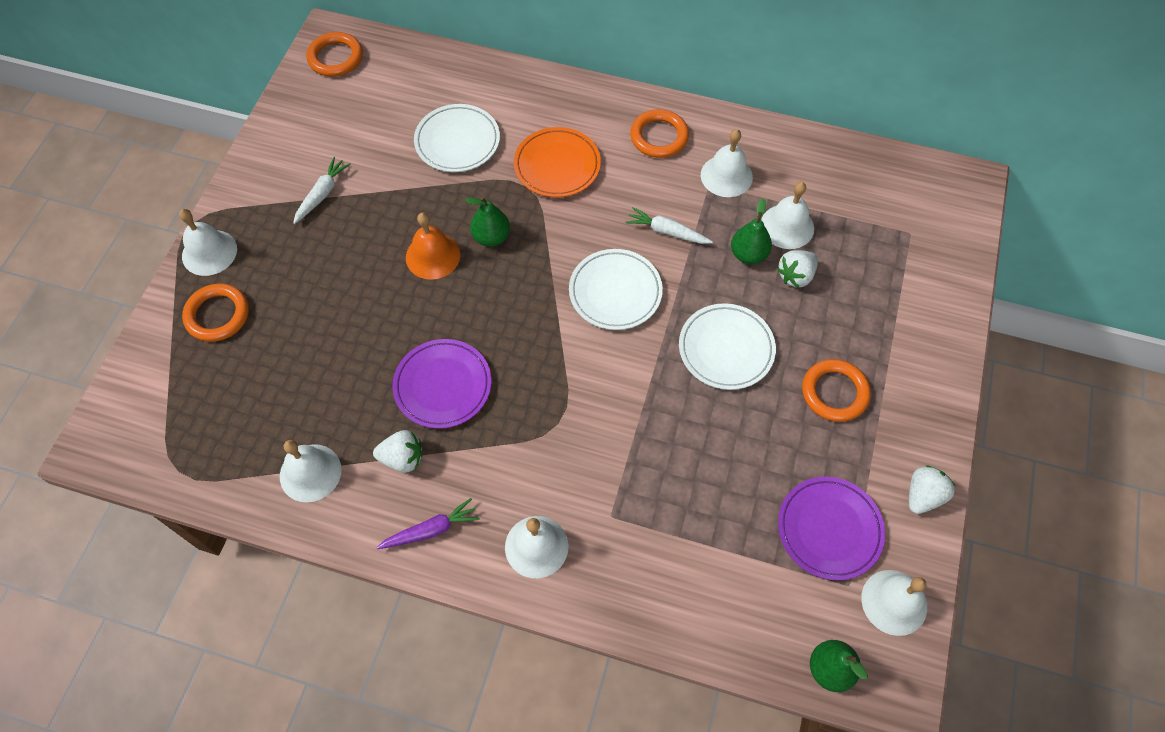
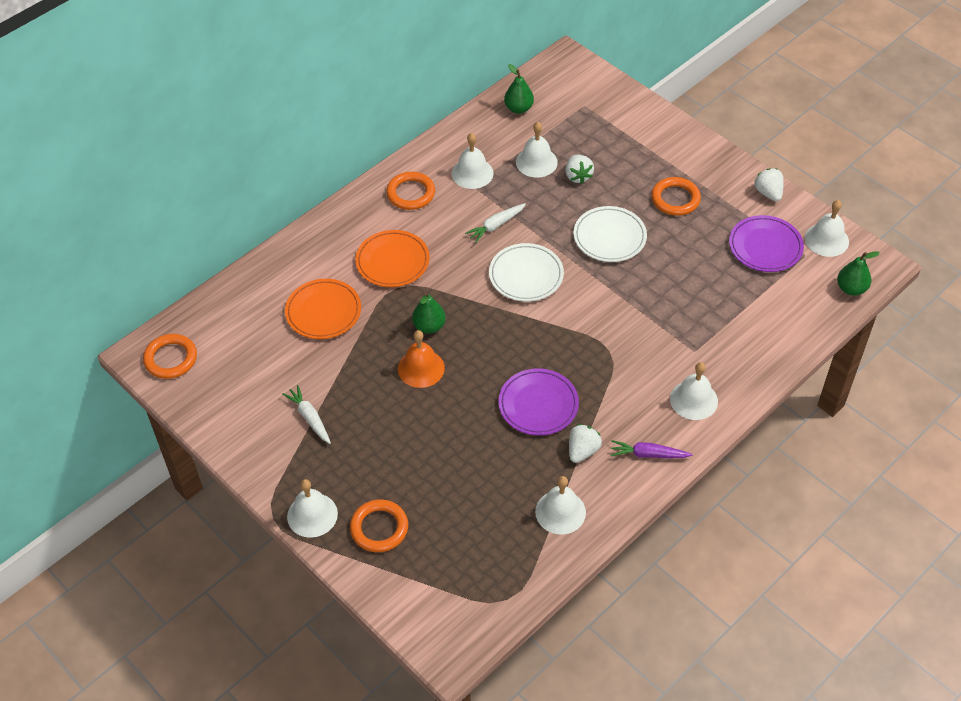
camera: 60 degrees left, 10 degrees down
purple carrot [376,498,479,549] -> purple carrot turned 90 degrees counterclockwise [611,440,693,458]
white plate [414,104,500,172] -> orange plate [285,279,361,339]
green pear [731,198,772,264] -> green pear moved to [504,64,534,114]

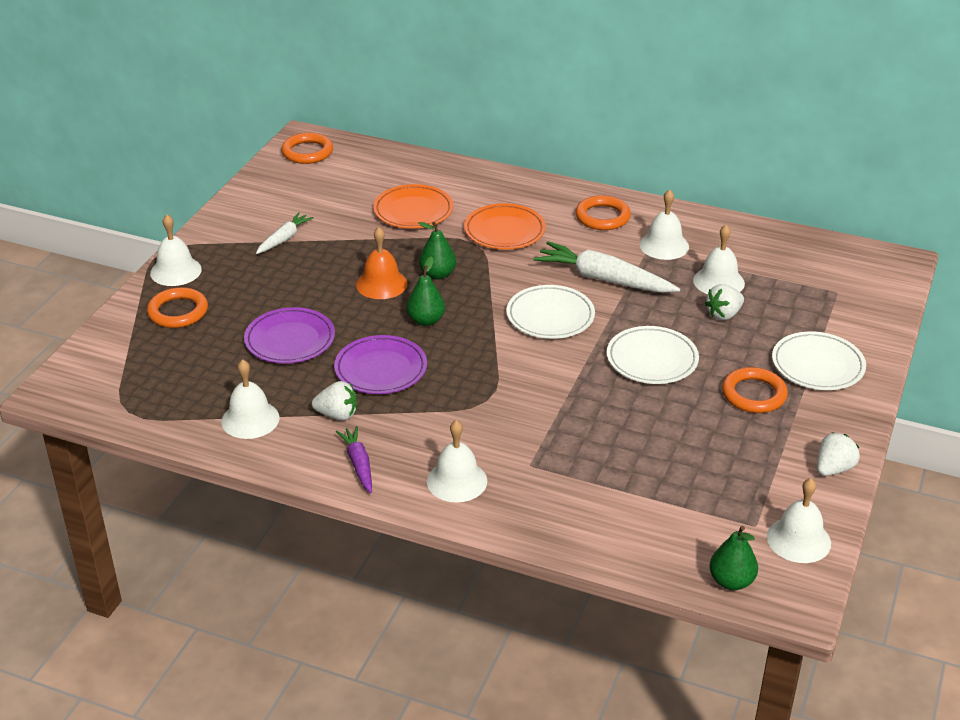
camera: 65 degrees right, 15 degrees down
white carrot [465,203,526,243] -> white carrot [533,241,680,293], size x1.79
green pear [504,64,534,114] -> green pear moved to [406,256,445,326]
purple plate [729,215,804,272] -> purple plate moved to [244,307,335,364]
none -> white plate [772,332,866,390]

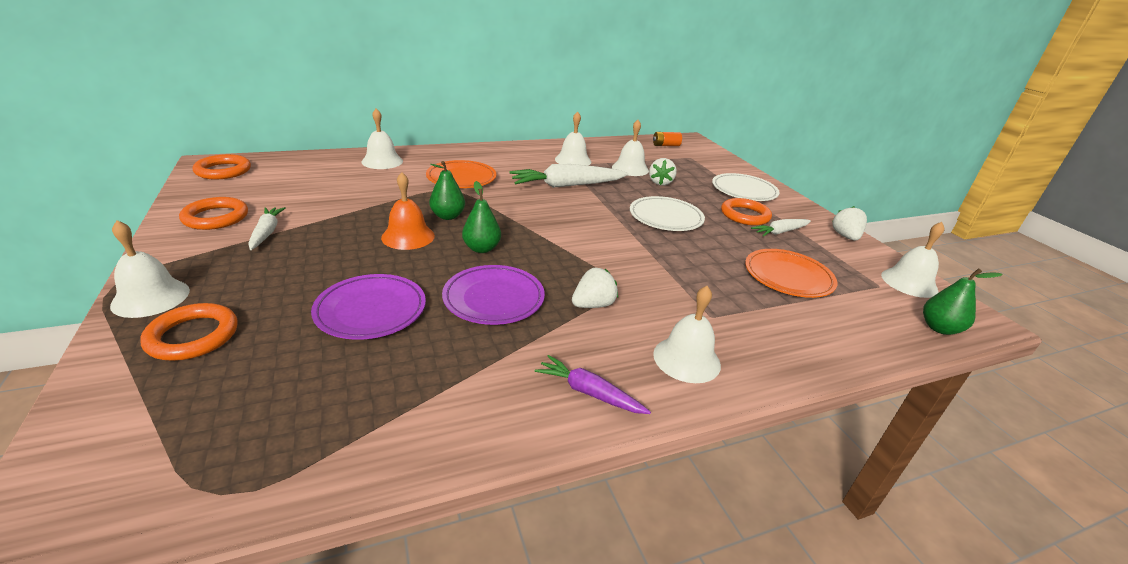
camera: 45 degrees left, 5 degrees down
white bell [221,359,280,439] -> white bell moved to [361,108,403,169]
white strawberry [312,381,357,421] -> white strawberry moved to [572,268,618,308]
orange plate [373,184,453,229] -> orange plate moved to [745,249,837,298]
white plate [507,285,595,339] -> none
orange ring [575,195,631,230] -> orange ring moved to [179,197,248,230]
none -> orange battery [653,132,682,146]
none -> white carrot [751,219,811,236]

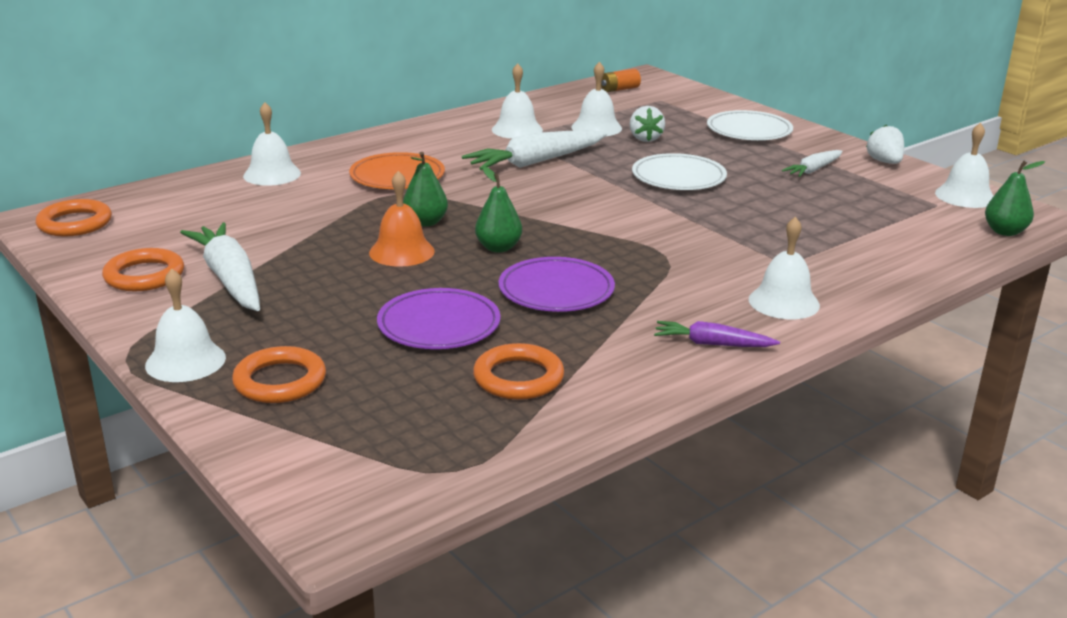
camera: 15 degrees left, 5 degrees down
white carrot [248,207,286,250] -> white carrot [180,222,260,311], size x1.79
white strawberry [572,268,618,308] -> none
orange ring [721,198,772,226] -> orange ring moved to [473,343,564,400]
orange plate [745,249,837,298] -> none

